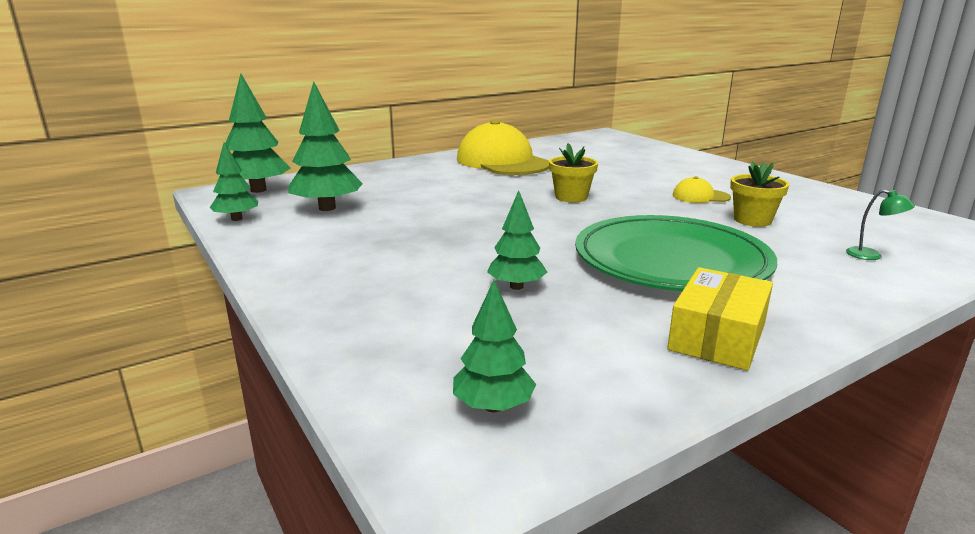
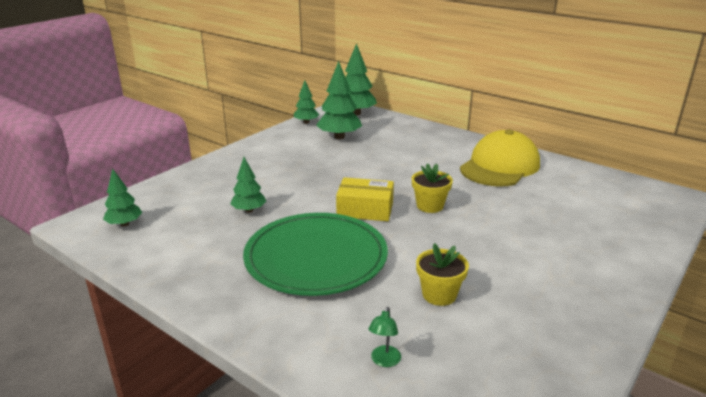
camera: 70 degrees right, 5 degrees up
yellow box [667,267,773,371] -> yellow box moved to [336,177,394,221]
yellow cap [672,176,731,203] -> none

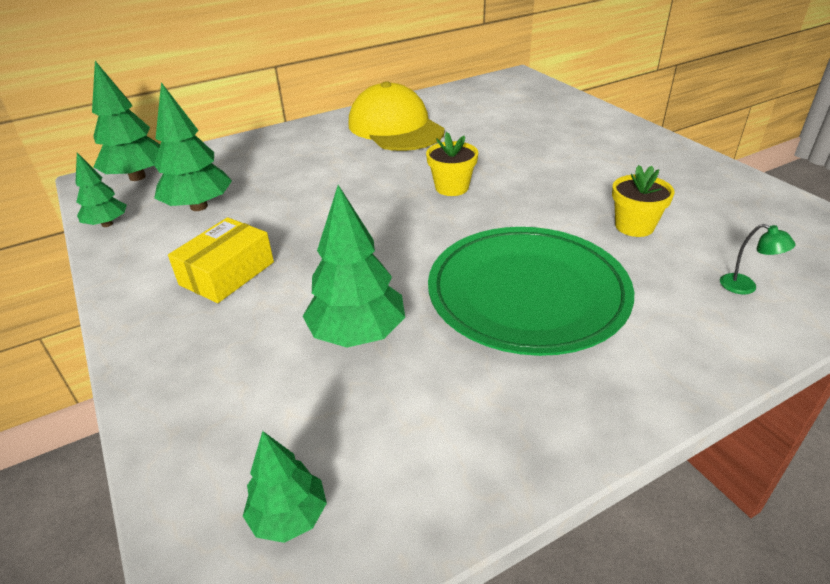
camera: 65 degrees left, 10 degrees up
green tree [230,157,266,213] -> green tree [303,185,405,348], size x1.66
yellow box [336,177,394,221] -> yellow box moved to [168,217,274,303]

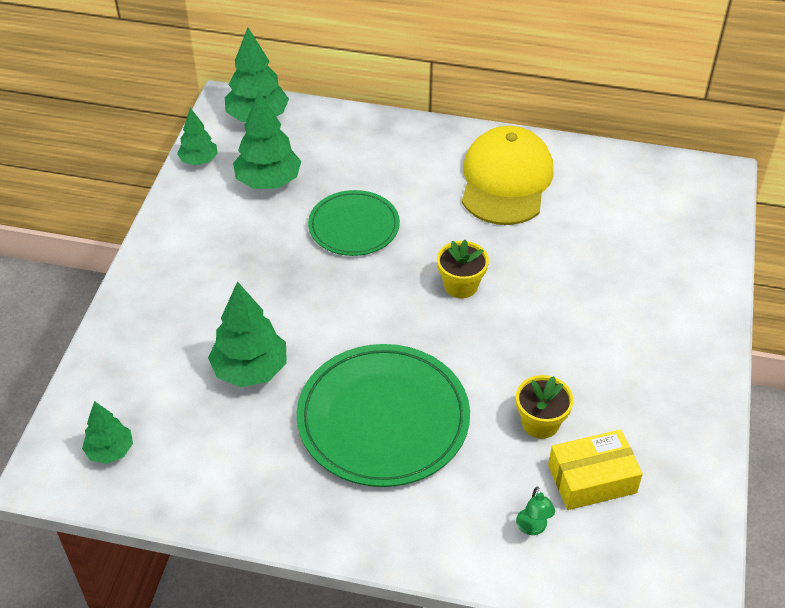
camera: 40 degrees right, 10 degrees up
yellow box [168,217,274,303] -> yellow box moved to [548,430,643,510]
none -> green plate [308,190,400,256]

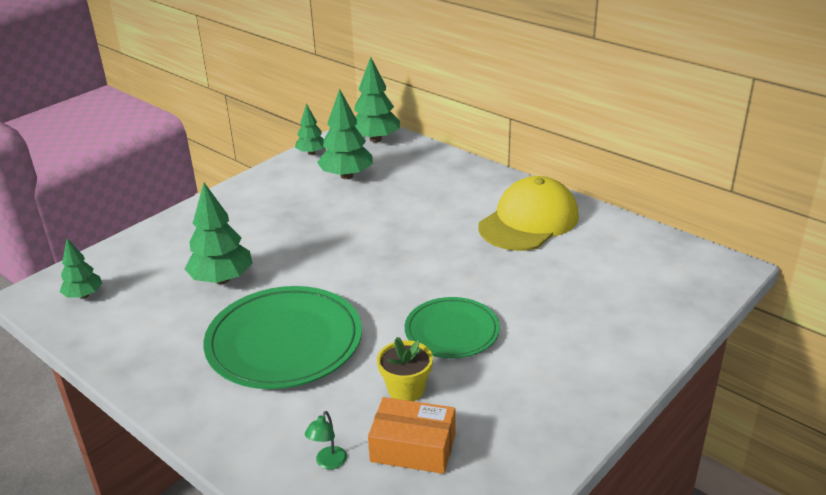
camera: 30 degrees right, 15 degrees down
green plate [308,190,400,256] -> green plate moved to [405,297,500,358]
yellow flower pot [437,240,489,298] -> none
yellow box [548,430,643,510] -> orange box [368,397,456,474]

